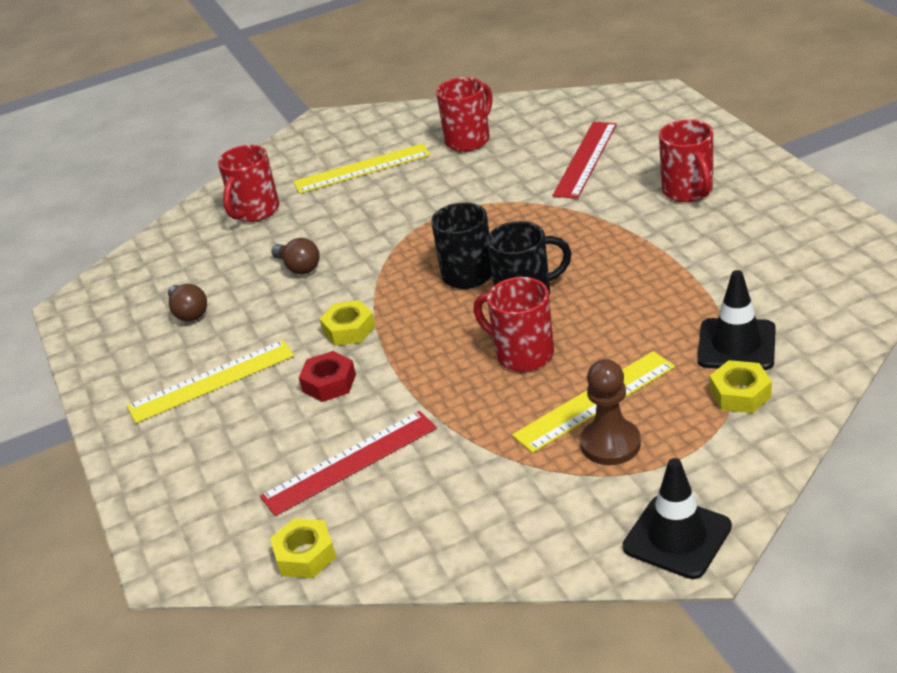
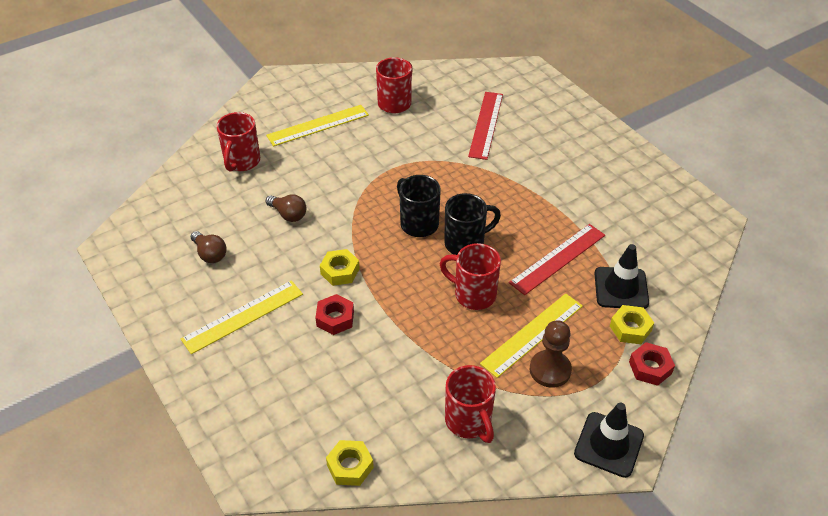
camera: 15 degrees left, 10 degrees up
red ruler [260,411,437,516] -> red ruler moved to [509,224,605,295]
red mug [659,120,713,202] -> red mug moved to [445,365,496,443]
none -> red nut [629,342,675,386]

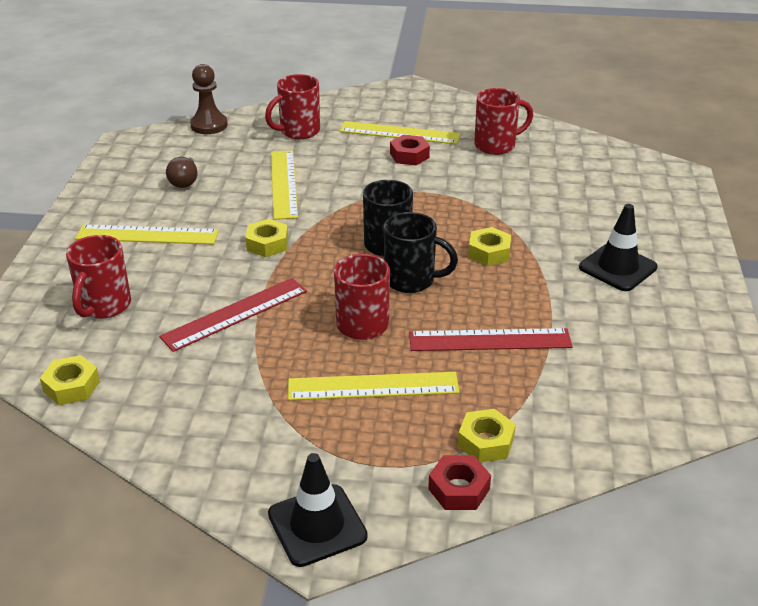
camera: 40 degrees right, 10 degrees down
brown light bulb [266,195,306,222] -> yellow ruler [271,150,298,220]
red nut [315,294,354,335] -> red nut moved to [390,135,430,165]
red mug [445,365,496,443] -> red mug moved to [66,235,131,319]
red ruler [468,92,503,160] -> red ruler moved to [159,278,307,352]
brown pawn [530,320,572,388] -> brown pawn moved to [190,64,228,134]
black traffic cone [594,244,649,309] -> black traffic cone moved to [579,204,658,291]
none -> yellow nut [468,227,511,266]

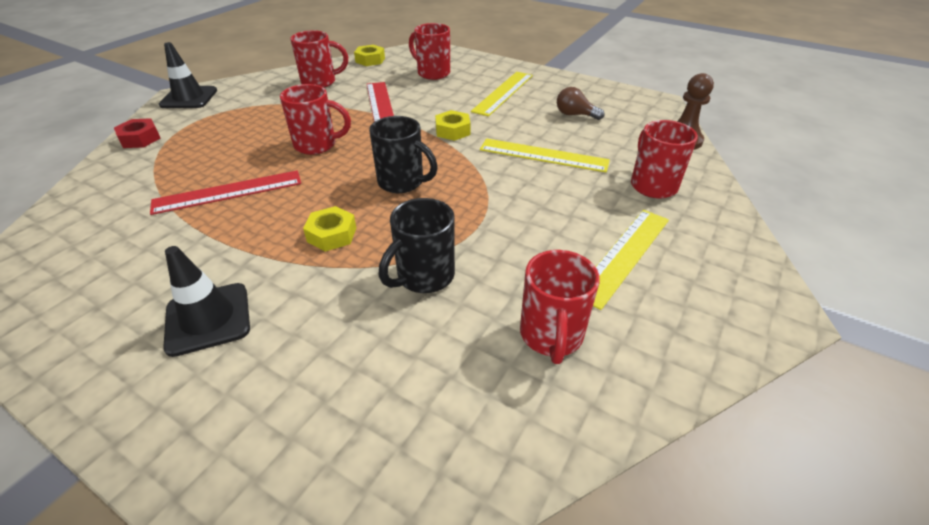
camera: 115 degrees right, 5 degrees up
yellow ruler [288,372,460,400] -> none
black mug [384,212,458,293] -> black mug moved to [379,198,455,293]
red nut [390,135,430,165] -> none
red ruler [409,328,573,351] -> red ruler turned 45 degrees clockwise [150,170,301,215]
yellow nut [458,409,516,463] -> none
none -> red mug [290,30,348,88]

